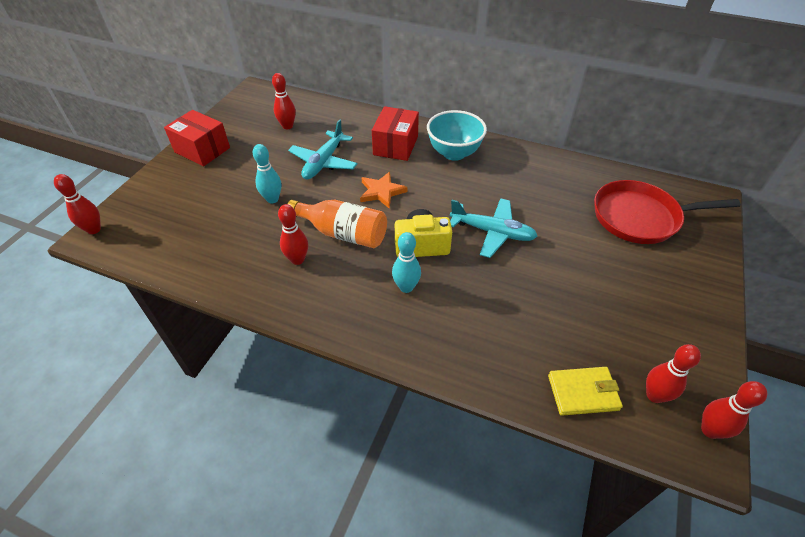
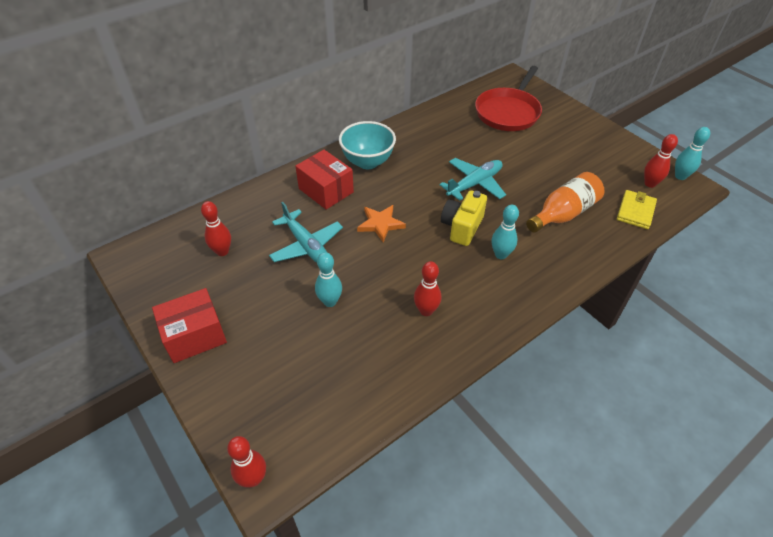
camera: 60 degrees left, 0 degrees up
orange bottle [288,199,387,248] -> orange bottle moved to [526,172,604,233]
red bowling pin [701,381,767,439] -> turquoise bowling pin [675,127,710,180]

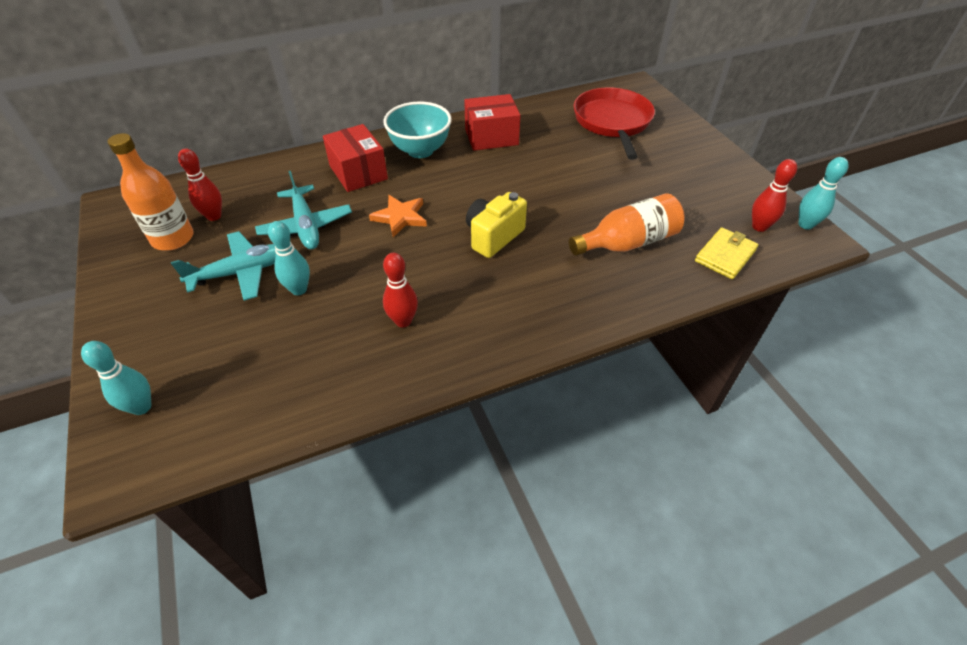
camera: 15 degrees right, 0 degrees up
red box [152,288,227,363] -> red box moved to [464,94,521,151]
red bowling pin [227,436,266,488] -> none
turquoise plane [440,158,506,201] -> turquoise plane moved to [171,231,276,301]
red pan [475,66,542,131] -> red pan turned 135 degrees clockwise [574,87,655,160]
turquoise bowling pin [492,205,519,259] -> turquoise bowling pin moved to [81,341,152,415]
none -> orange bottle [108,133,194,251]

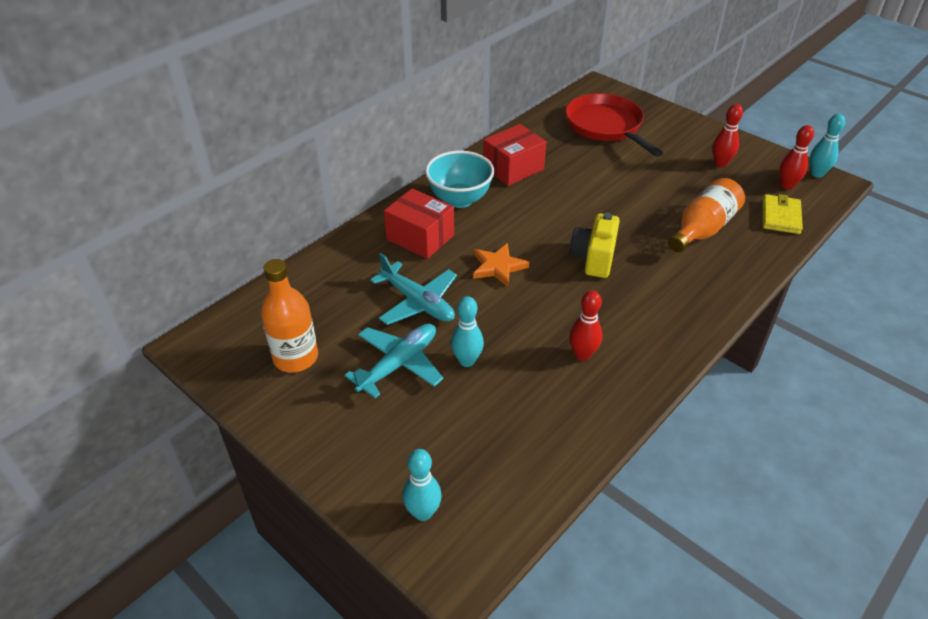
camera: 25 degrees left, 5 degrees down
red bowling pin [178,149,222,221] -> red bowling pin moved to [713,104,743,167]

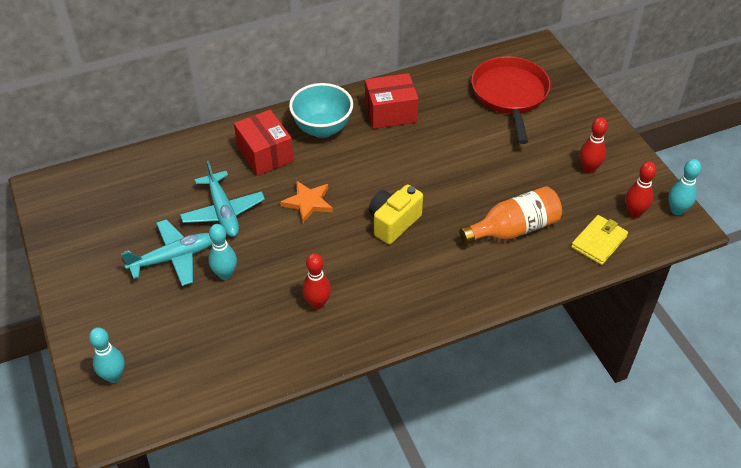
camera: 25 degrees right, 5 degrees up
orange bottle [261,259,318,373] -> none

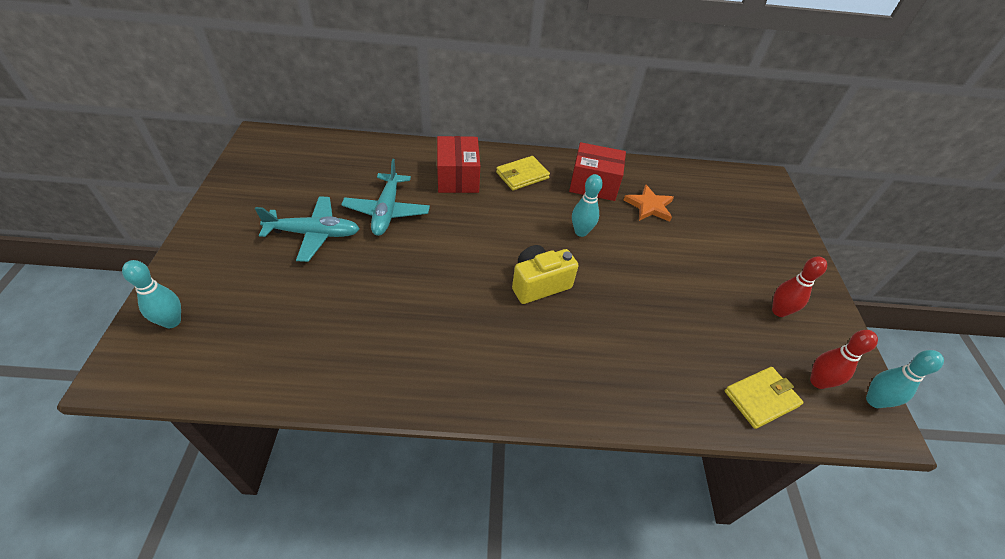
camera: 20 degrees right, 0 degrees up
turquoise bowling pin [209,224,237,280] -> turquoise bowling pin moved to [572,174,603,237]
orange star [280,180,333,223] -> orange star moved to [624,184,674,222]
turquoise bowl [289,83,353,138] -> yellow wallet [496,156,550,190]
red bowling pin [302,253,331,309] -> none
orange bottle [459,186,562,244] -> none
red pan [471,56,551,144] -> none

